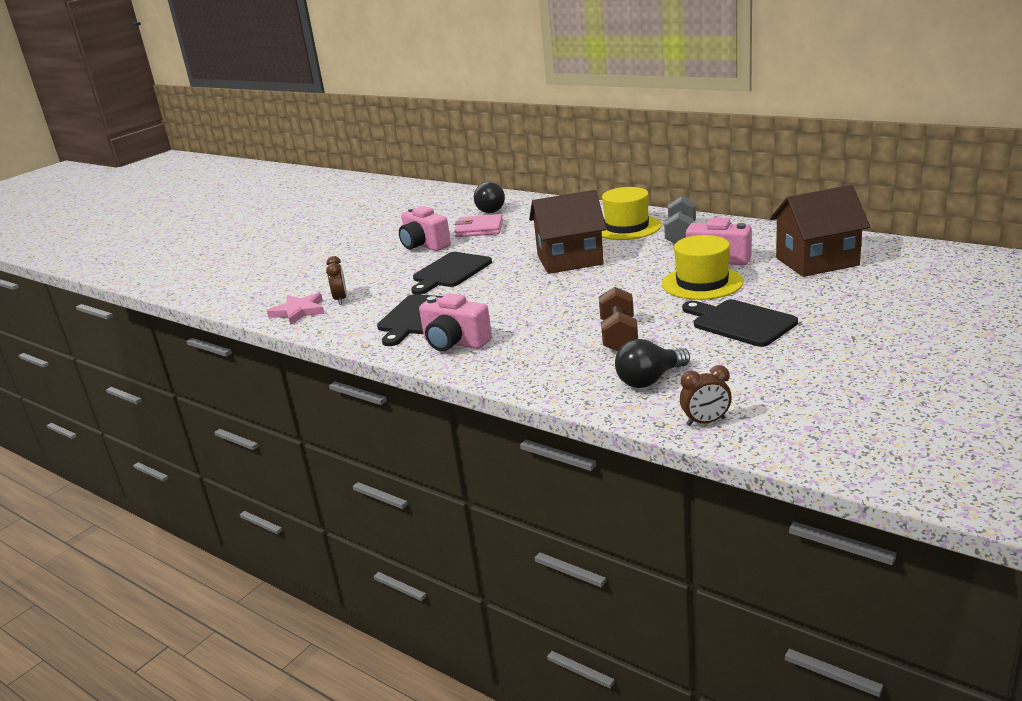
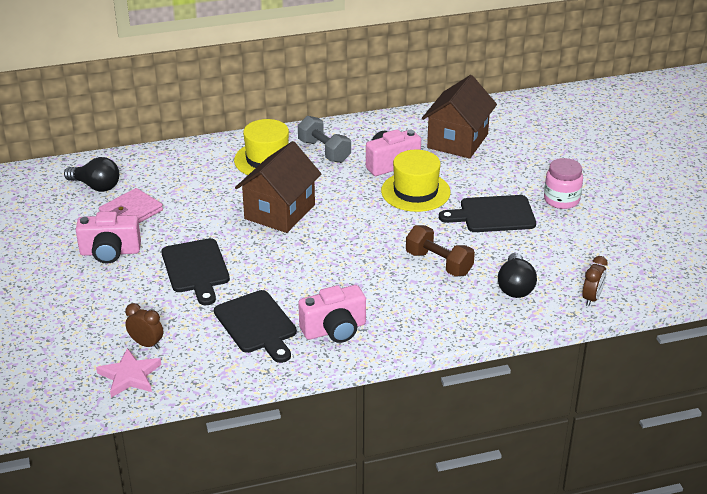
camera: 55 degrees left, 10 degrees up
none -> pink jar [544,158,583,209]

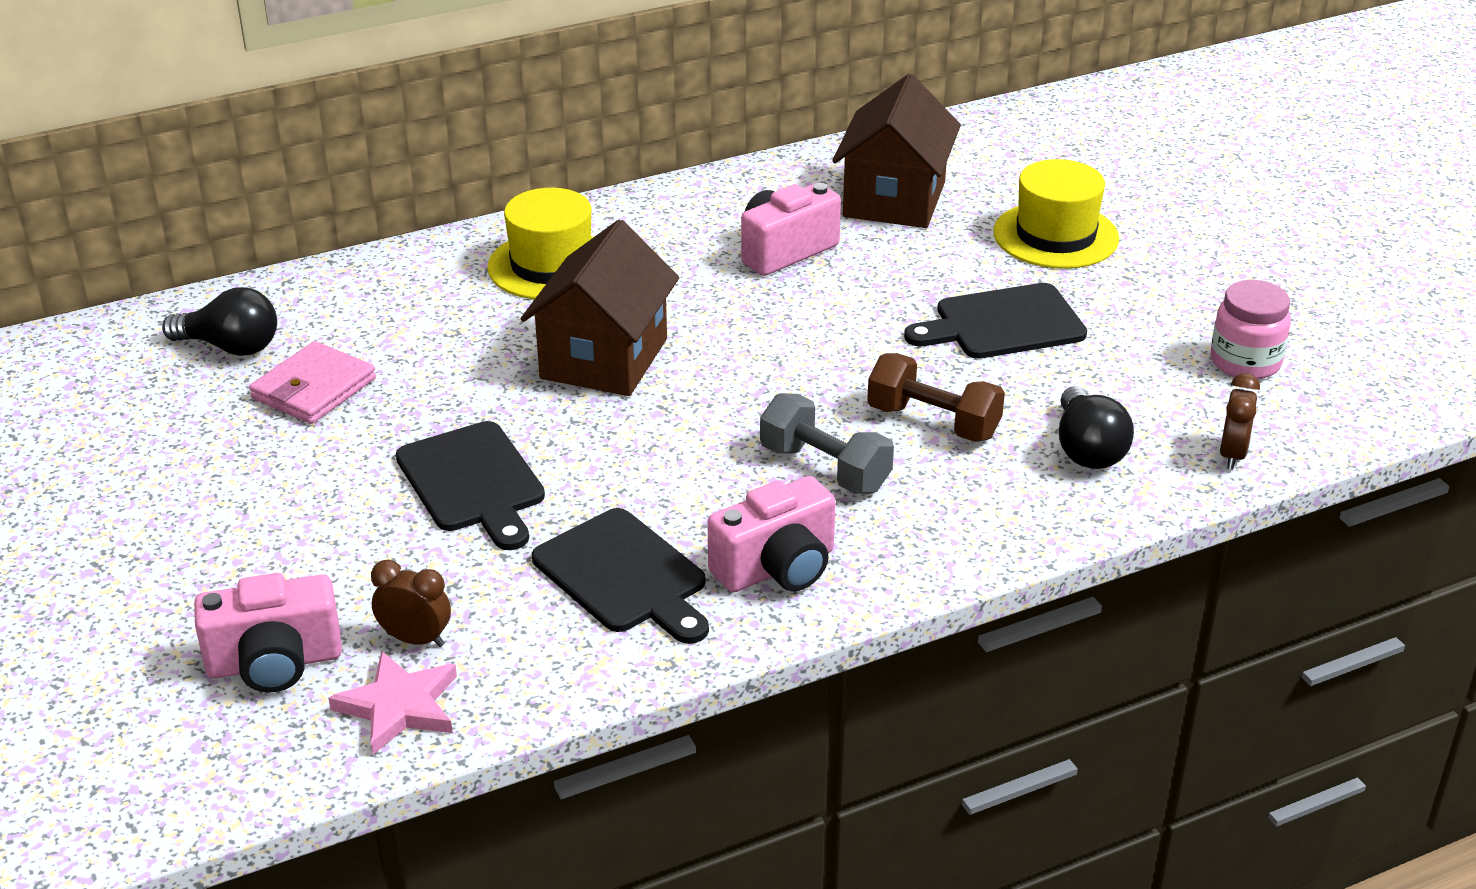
camera: 10 degrees left, 0 degrees up
pink camera [76,211,141,264] -> pink camera moved to [194,573,342,693]
grey dumbbell [298,116,351,163] -> grey dumbbell moved to [760,393,894,494]
yellow hat [381,150,451,212] -> yellow hat moved to [993,159,1119,269]
pink jar [544,158,583,209] -> pink jar moved to [1211,280,1291,379]

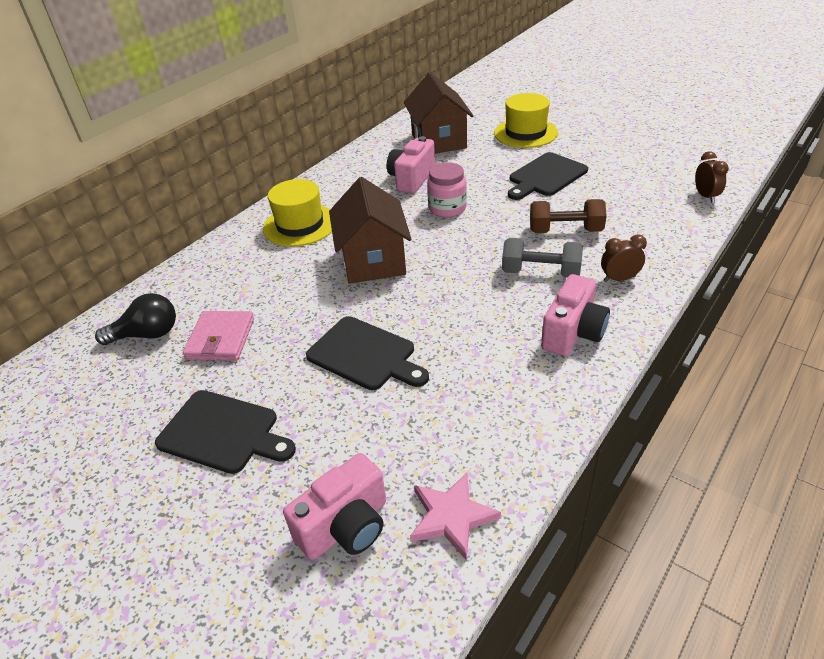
camera: 25 degrees left, 5 degrees up
brown clock [371,560,451,647] -> brown clock moved to [601,234,647,282]
black cutting board [532,508,709,644] -> black cutting board moved to [155,390,296,474]
black light bulb [1059,386,1134,469] -> none
pink jar [1211,280,1291,379] -> pink jar moved to [427,162,467,217]

